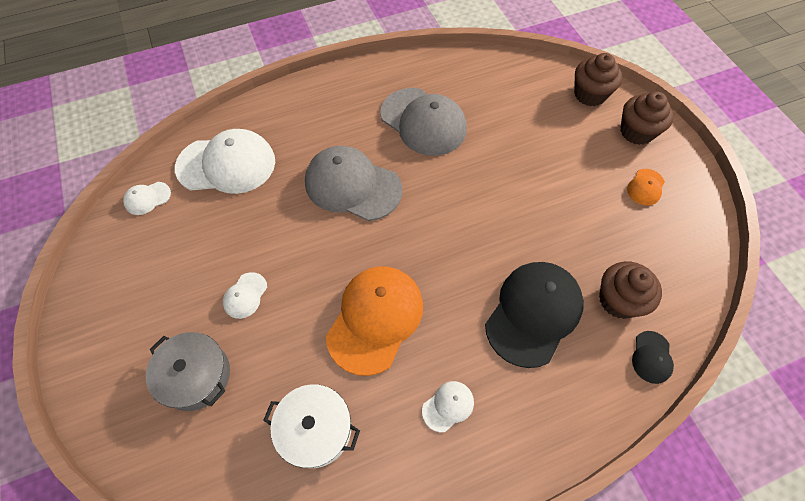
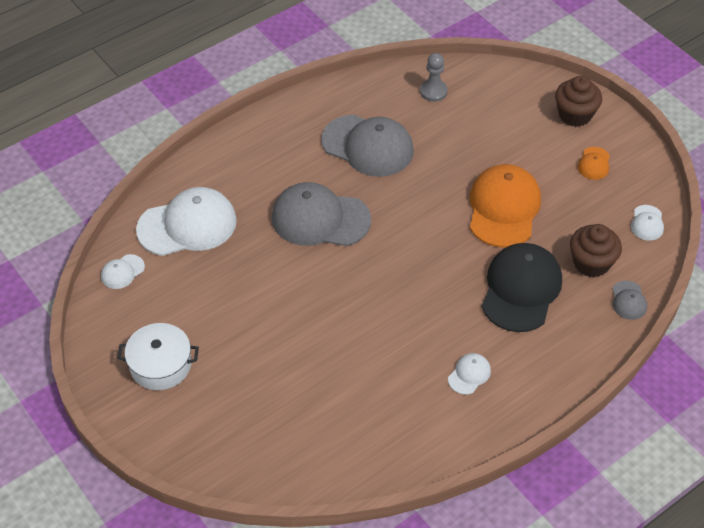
camera: 15 degrees left, 10 degrees down
grey pot [146,332,230,411] -> none
white cap [223,272,267,319] -> white cap moved to [631,205,664,241]
white pot [263,384,360,468] -> white pot moved to [117,323,199,390]
orange cap [326,266,423,376] -> orange cap moved to [470,164,541,248]
brown cupcake [574,53,623,106] -> none
black cap [632,331,674,384] -> grey cap [612,280,647,320]
none -> grey pawn [420,53,448,102]

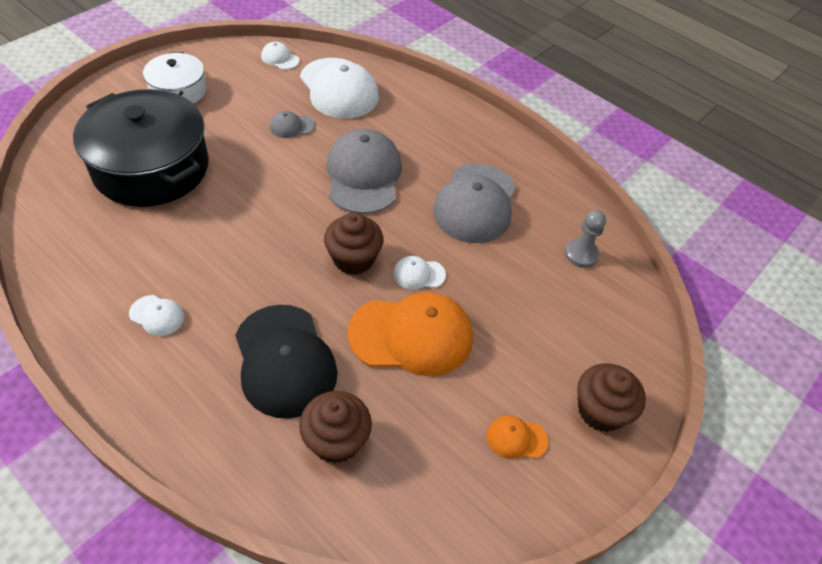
camera: 75 degrees right, 0 degrees up
black cap [482,243,562,332] -> black cap turned 60 degrees clockwise [235,305,337,419]
grey cap [612,280,647,320] -> grey cap moved to [270,111,315,138]
white cap [631,205,664,241] -> white cap moved to [393,256,446,290]
none -> black pot [73,89,209,207]
none -> brown cupcake [324,212,384,275]

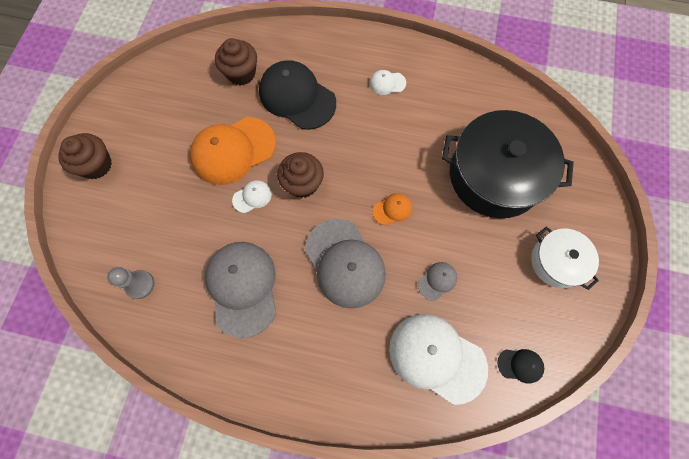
camera: 155 degrees right, 20 degrees up
white cap [261,42,299,70] -> black cap [497,349,544,384]
orange cap [487,415,548,459] -> orange cap moved to [373,193,412,225]

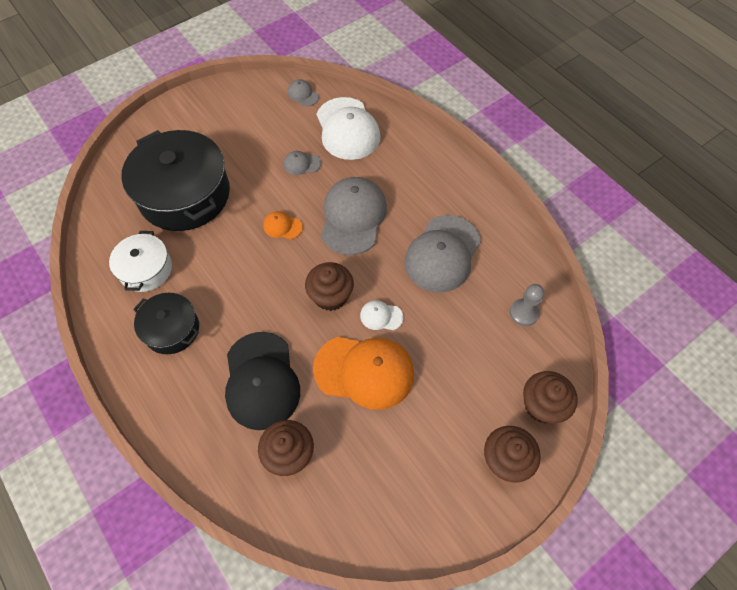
camera: 140 degrees left, 10 degrees down
white cap [369,70,406,95] -> black pot [133,293,199,354]
black cap [497,349,544,384] -> grey cap [288,79,319,106]
white pot [531,227,599,290] -> white pot moved to [109,231,172,292]
none -> brown cupcake [523,371,578,423]

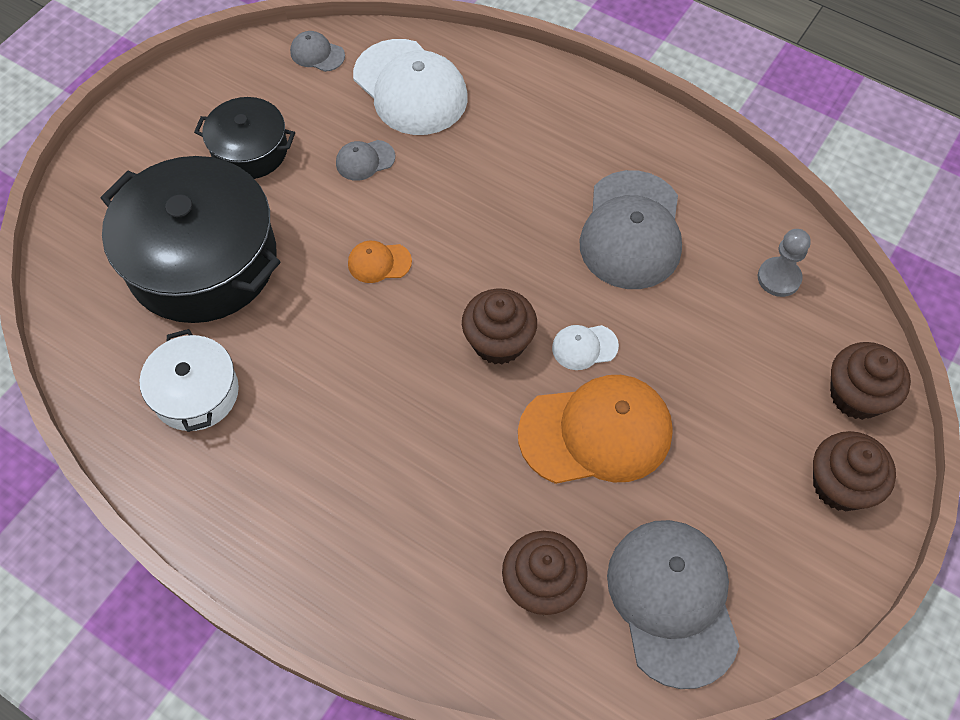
camera: 20 degrees left, 0 degrees up
black pot [133,293,199,354] -> black pot moved to [194,97,295,179]
black cap [225,332,300,430] -> none
grey cap [321,177,387,255] -> grey cap moved to [607,520,739,689]

